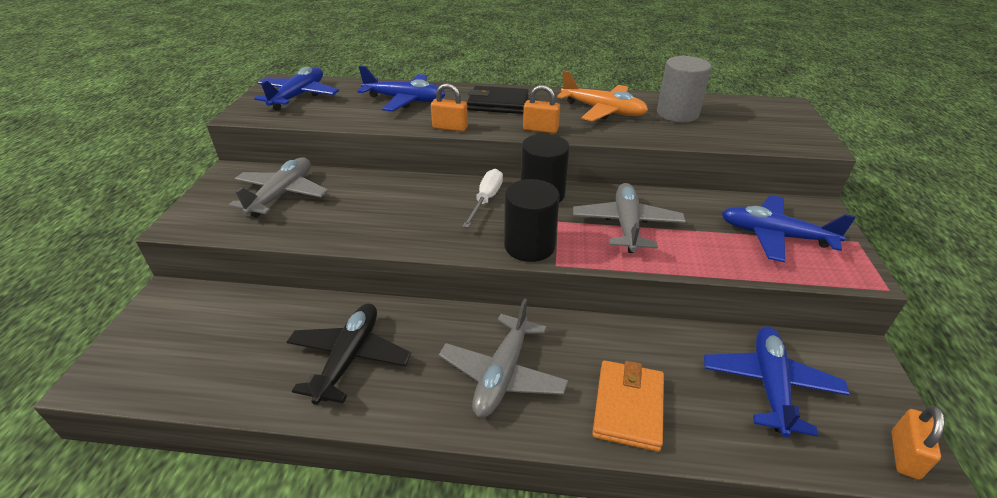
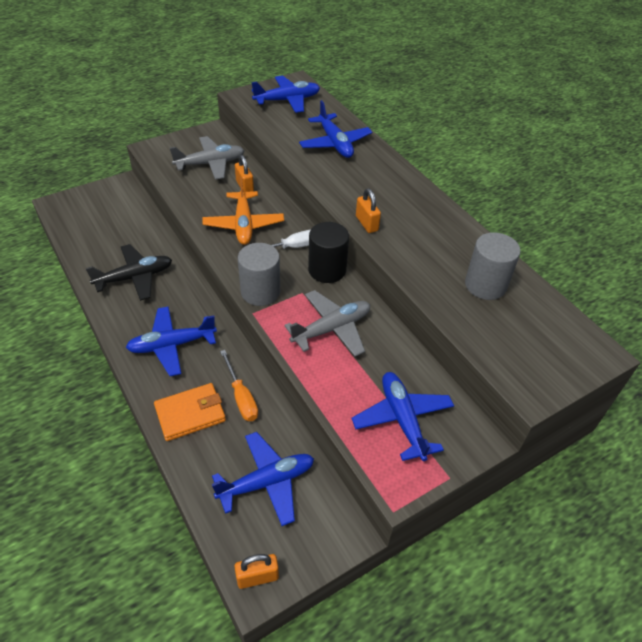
camera: 50 degrees right, 10 degrees up
orange padlock [431,83,468,132] -> orange padlock moved to [235,155,254,192]
grey plane [439,298,568,417] -> blue plane [126,307,217,376]
black wallet [467,86,529,114] -> none
black cylinder [504,179,560,262] -> grey cylinder [238,243,280,306]
orange plane [557,70,648,122] -> orange plane moved to [202,177,284,245]
none -> orange screwdriver [220,350,258,421]

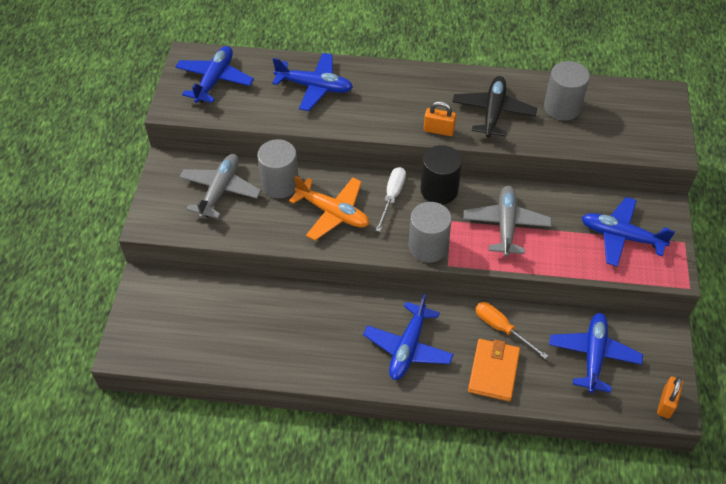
camera: 50 degrees left, 5 degrees up
black plane [86,244,172,301] -> black plane moved to [452,76,537,138]
orange screwdriver [220,350,258,421] -> orange screwdriver turned 150 degrees counterclockwise [475,302,548,359]
orange padlock [235,155,254,192] -> grey cylinder [257,139,299,198]

